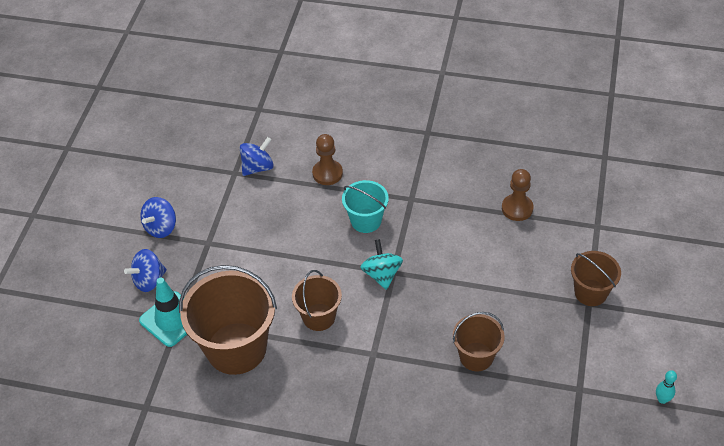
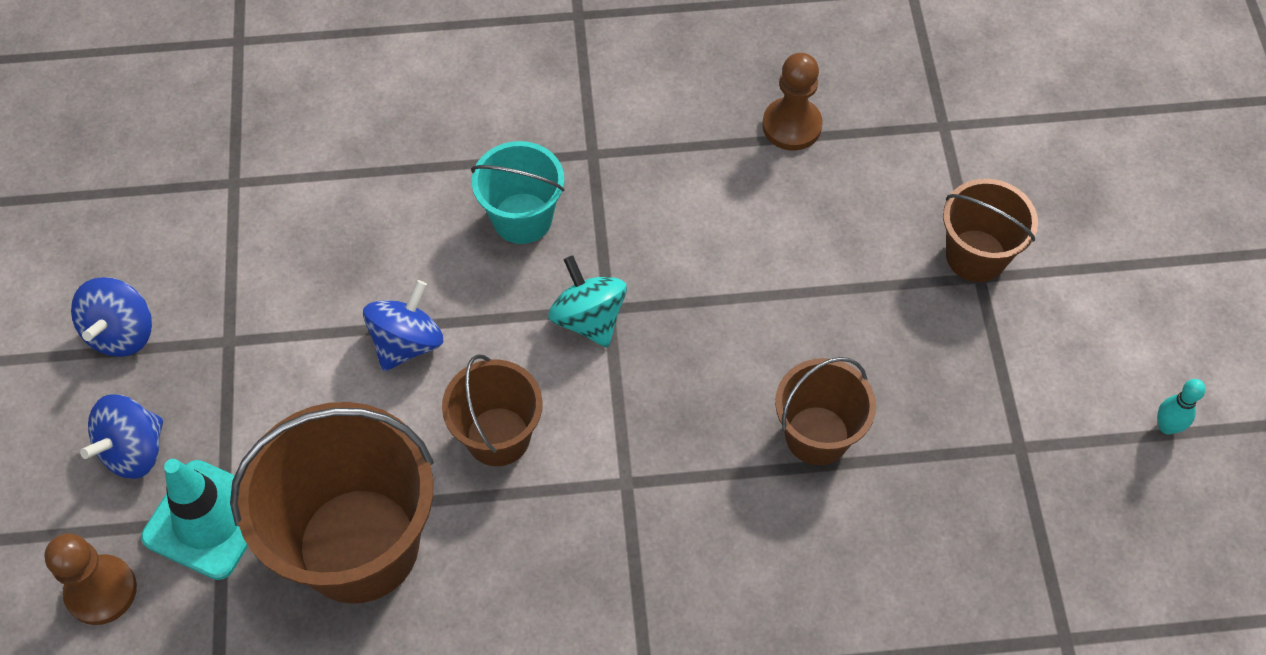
camera: 20 degrees left, 10 degrees up
blue spinning top [240,137,274,176] -> blue spinning top moved to [363,280,443,372]
brown pawn [312,134,343,185] -> brown pawn moved to [44,533,137,625]

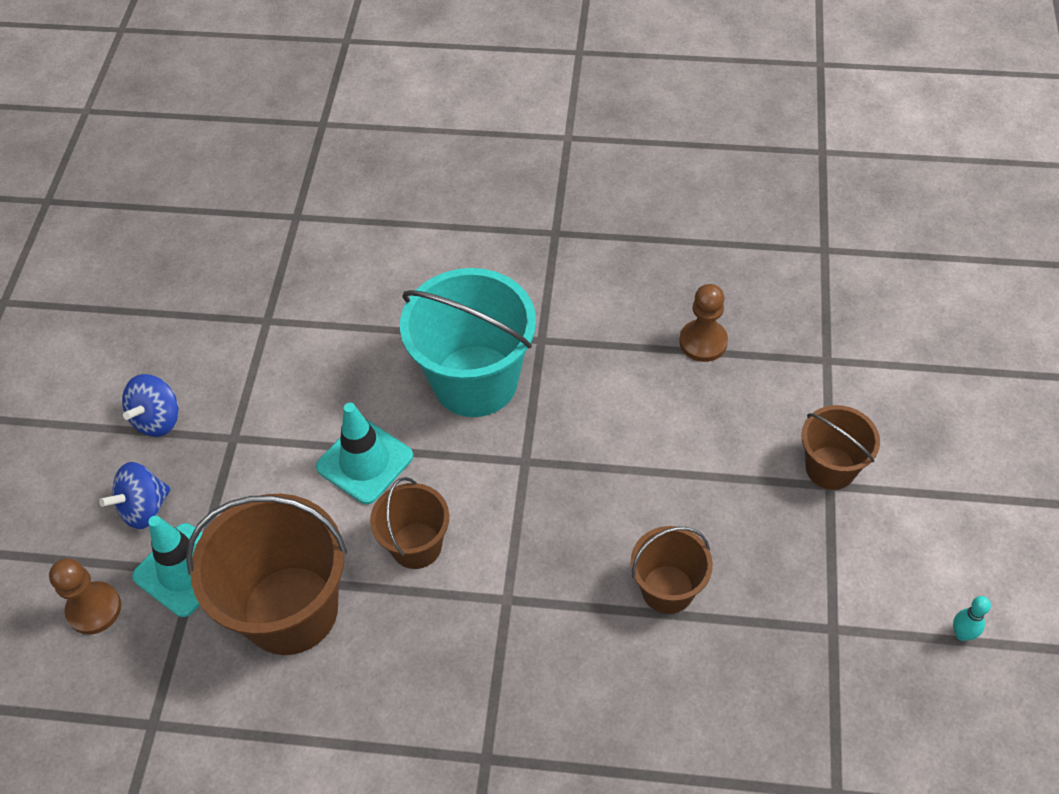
camera: 15 degrees right, 5 degrees down
blue spinning top [363,280,443,372] -> turquoise traffic cone [316,403,413,504]
turquoise bucket [471,141,565,244] -> turquoise bucket [400,268,536,417], size x1.81
turquoise spinning top [548,255,627,348] -> none

